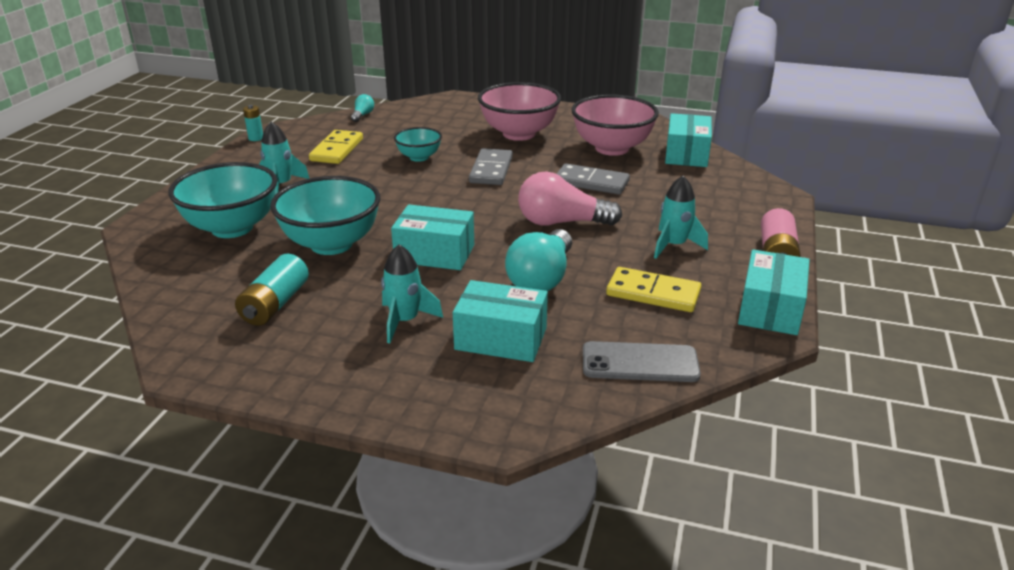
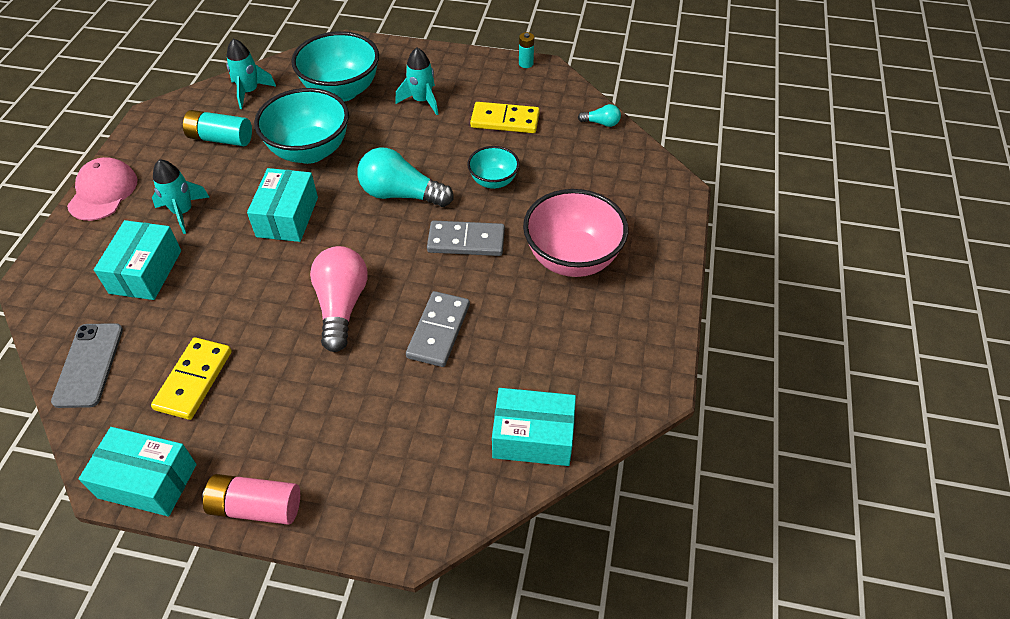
camera: 85 degrees right, 20 degrees up
turquoise light bulb [505,229,572,291] -> turquoise light bulb moved to [358,148,454,207]
pink bowl [571,95,659,156] -> none
turquoise rocket [654,176,708,259] -> turquoise rocket moved to [226,38,276,109]
none -> pink cap [67,157,137,221]

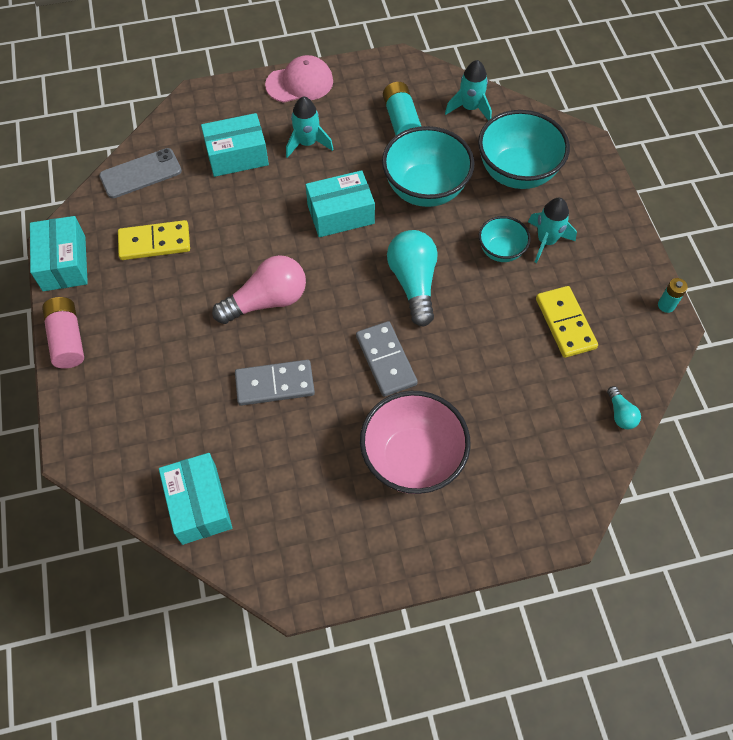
camera: 65 degrees right, 10 degrees up
turquoise bowl [467,146,519,189] -> turquoise bowl moved to [479,216,531,262]

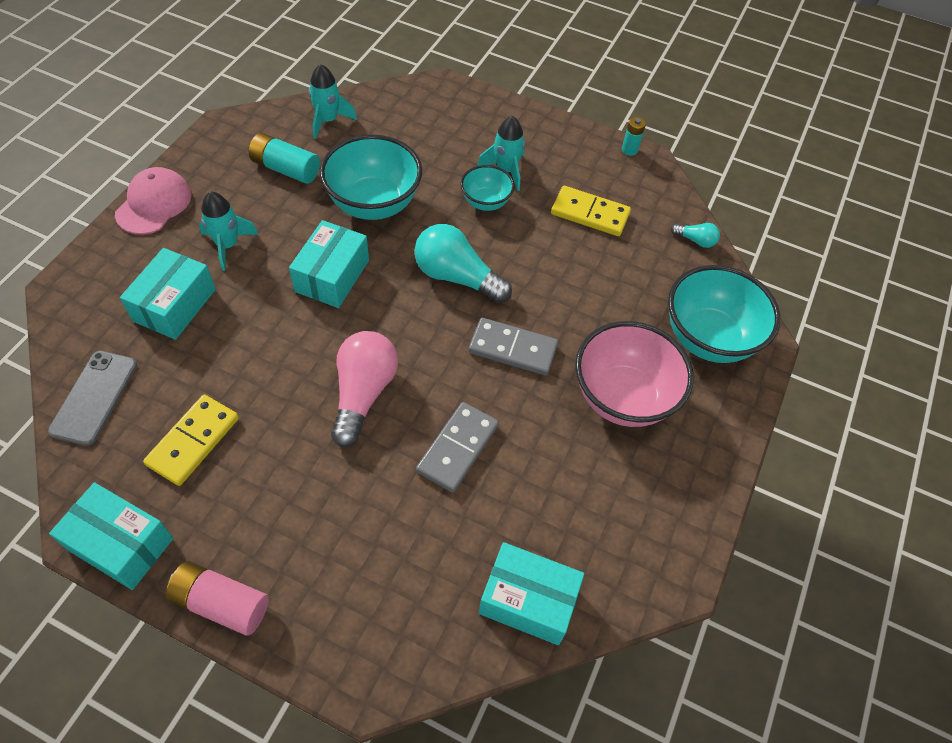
camera: 55 degrees left, 5 degrees down
turquoise bowl [478,110,570,189] -> turquoise bowl moved to [668,265,780,363]

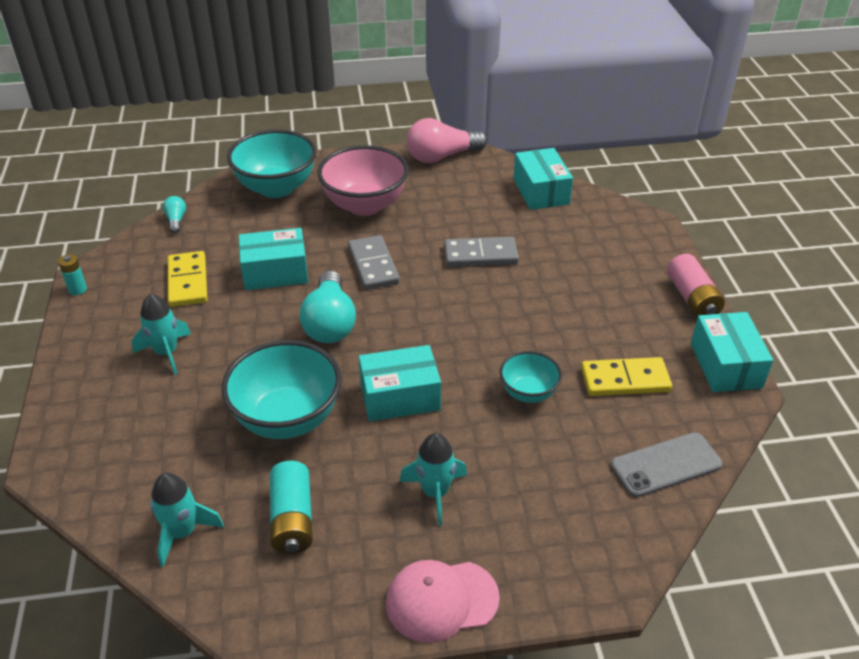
camera: 120 degrees left, 15 degrees down
turquoise box [120,248,216,340] -> turquoise box moved to [239,228,308,290]
pink light bulb [331,331,398,448] -> pink light bulb moved to [407,118,487,163]
turquoise bowl [460,165,515,211] -> turquoise bowl moved to [500,351,562,403]

